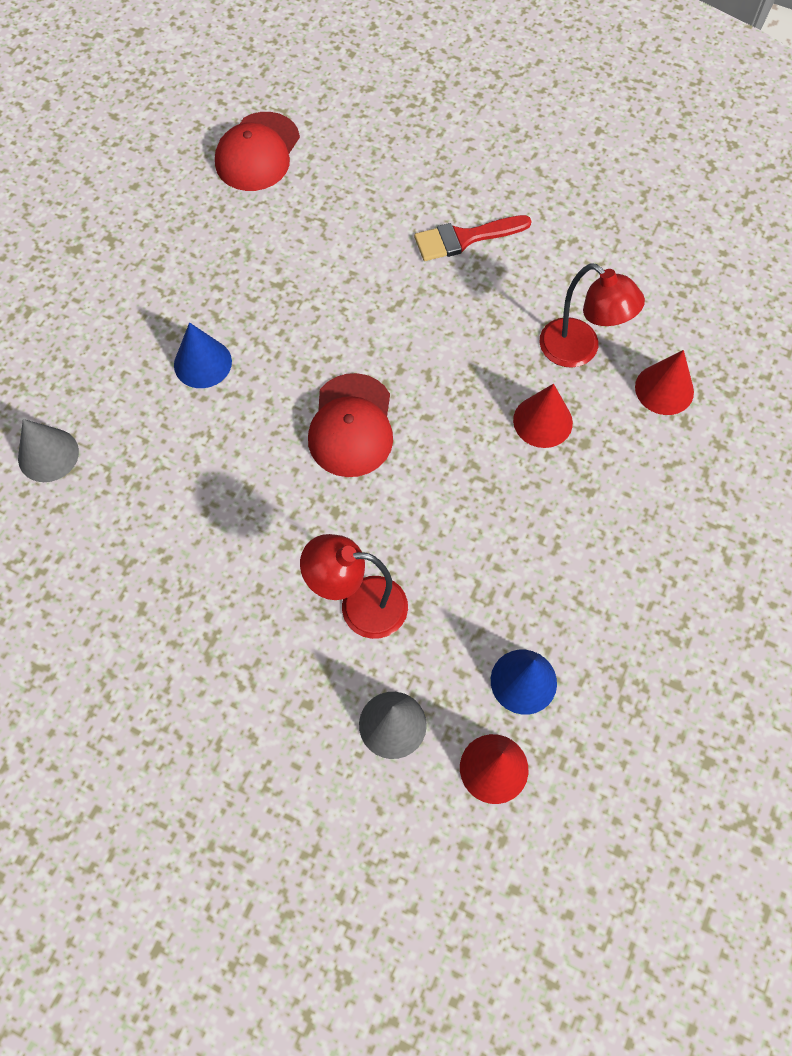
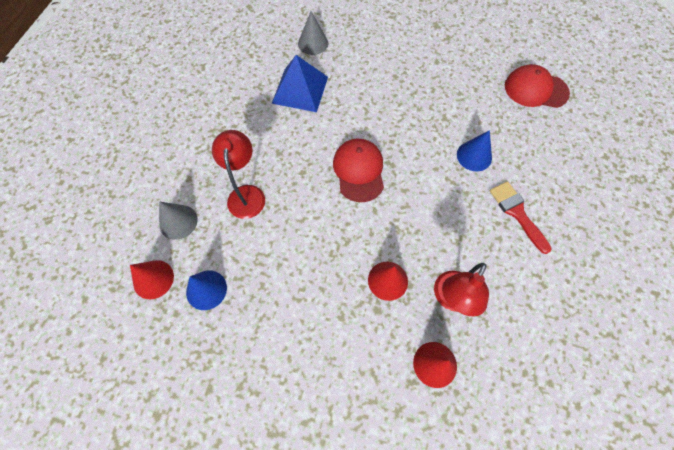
camera: 80 degrees right, 0 degrees up
blue cone [174,322,232,388] -> blue cone moved to [457,130,492,171]
red cap [308,373,393,477] -> red cap turned 90 degrees clockwise [333,139,384,202]
none -> blue pyramid [272,55,328,112]

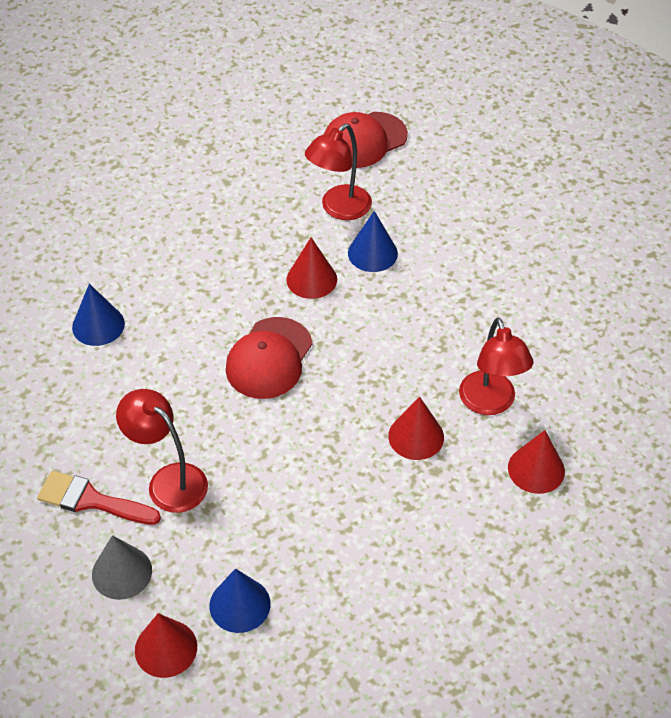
camera: 45 degrees left, 15 degrees down
blue pyramid [272,55,328,112] -> blue cone [72,284,125,346]
grey cone [298,11,328,55] -> none
red cap [333,139,384,202] -> red cap turned 105 degrees counterclockwise [226,317,313,399]
red brush [490,181,552,254] -> red brush moved to [37,471,161,525]
none -> red cone [287,238,337,299]
none -> red lamp [305,124,372,220]

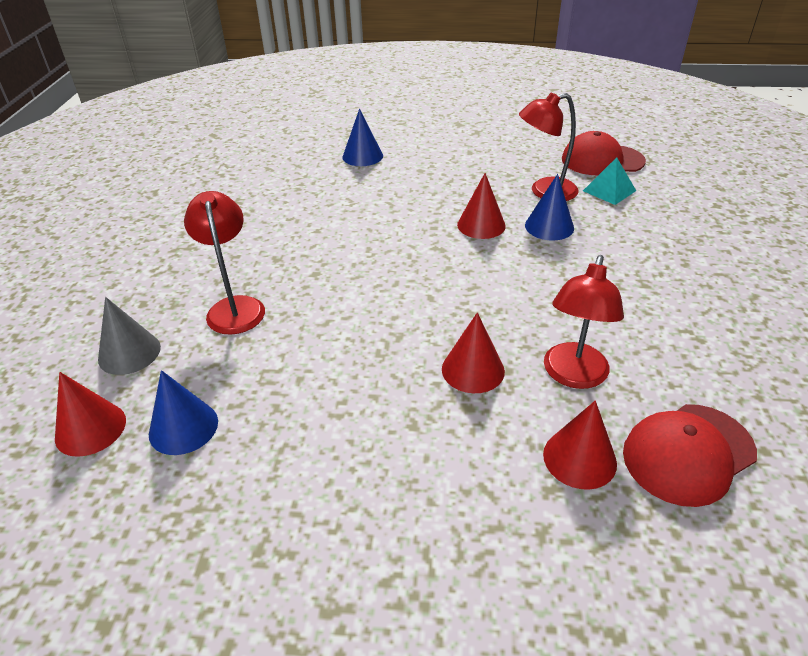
camera: 35 degrees right, 10 degrees down
red brush [37,471,161,525] -> none
blue cone [72,284,125,346] -> blue cone moved to [343,109,383,166]
red cap [226,317,313,399] -> red cap moved to [623,404,757,507]
none -> turquoise pyramid [583,157,636,205]

